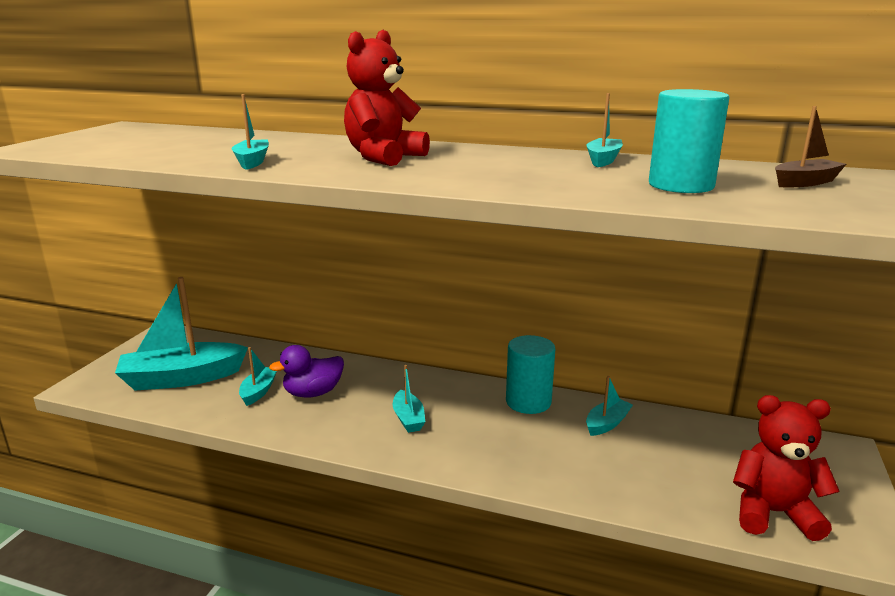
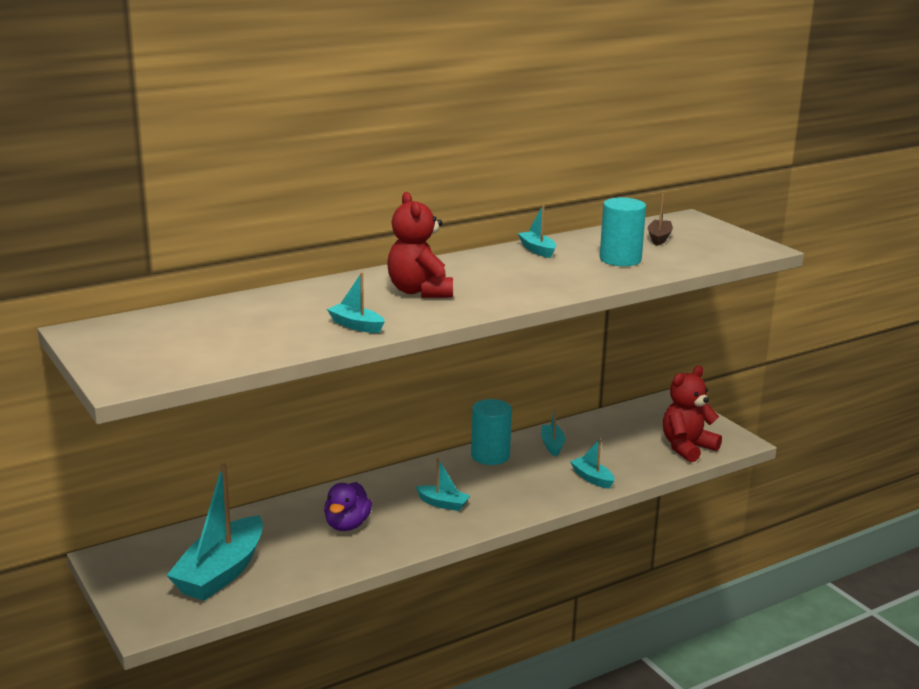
camera: 50 degrees left, 0 degrees up
turquoise boat [239,347,277,406] -> turquoise boat moved to [570,438,614,489]

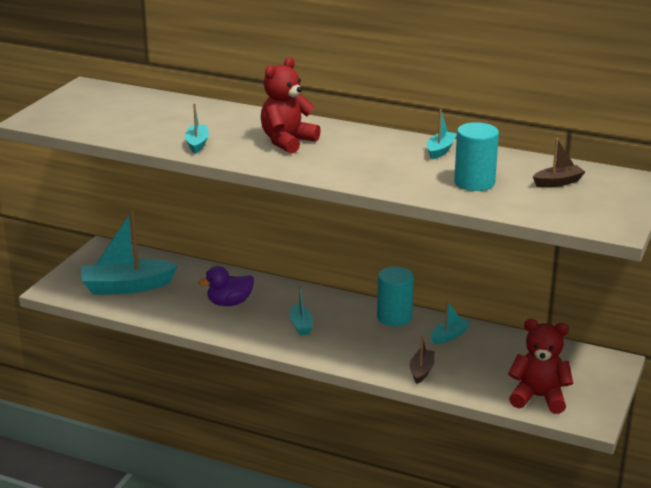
camera: 55 degrees right, 5 degrees up
turquoise boat [570,438,614,489] -> brown boat [410,336,435,384]

